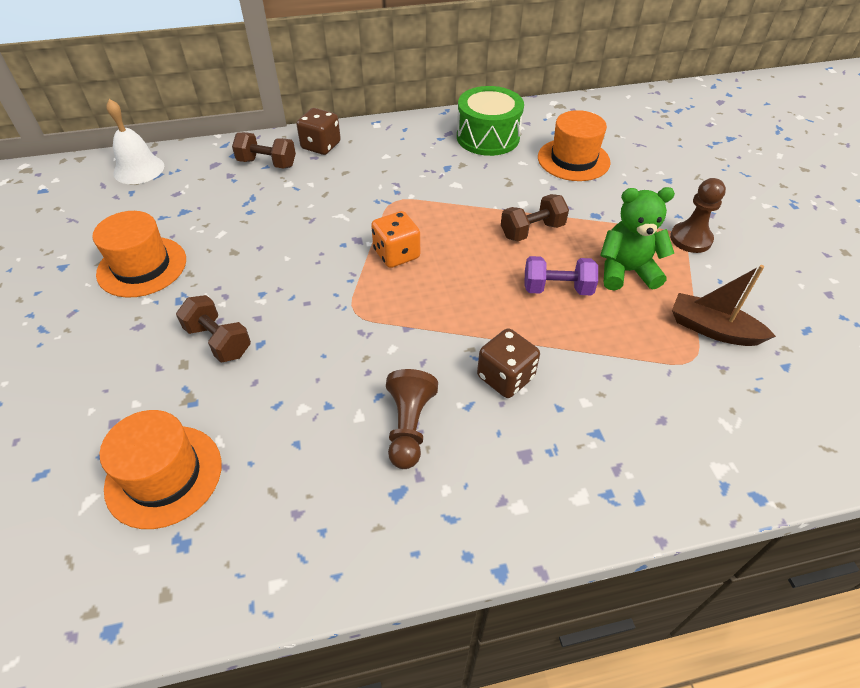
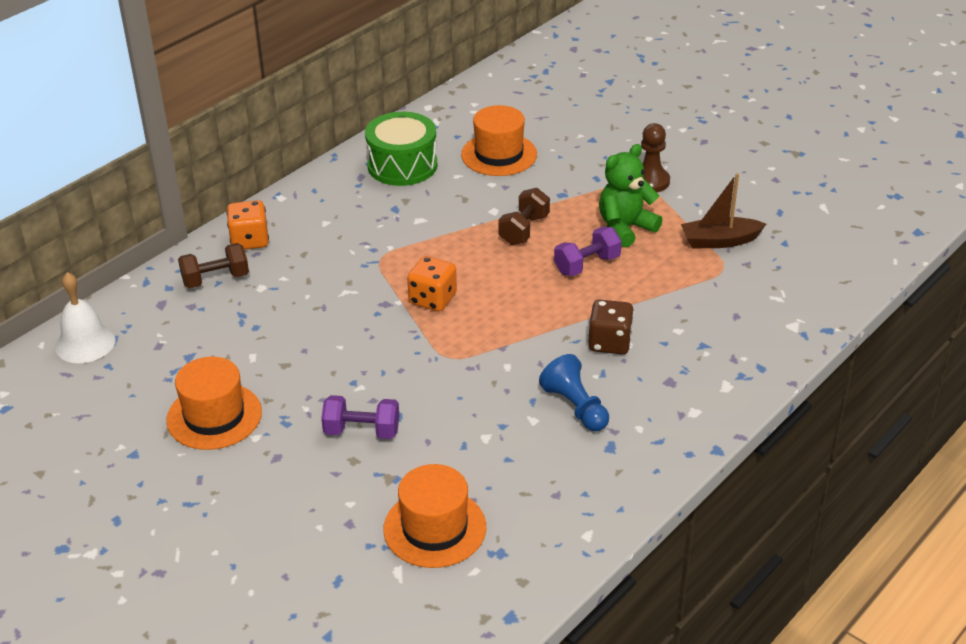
camera: 35 degrees left, 10 degrees down
brown dumbbell [176,295,251,362] -> purple dumbbell [321,395,399,439]
brown dice [296,108,341,155] -> orange dice [227,200,269,250]
brown pawn [386,369,438,469] -> blue pawn [539,354,609,431]

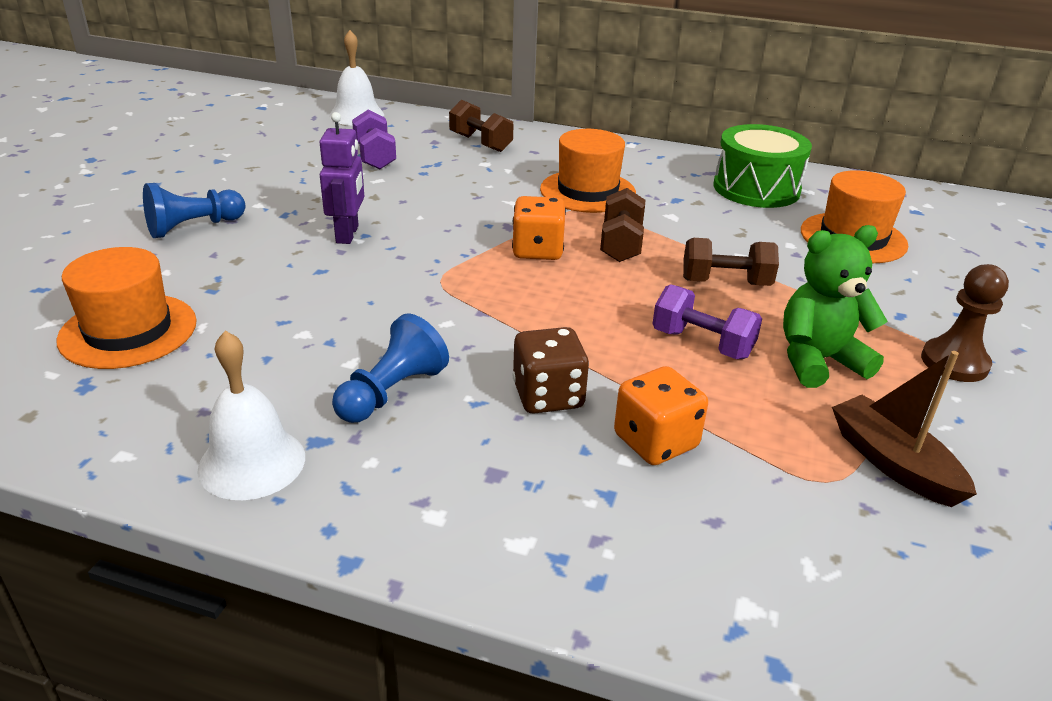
camera: 65 degrees right, 5 degrees down
orange hat [166,357,262,450] -> orange hat moved to [540,129,636,213]
orange dice [227,200,269,250] -> orange dice moved to [614,366,708,465]
purple dumbbell [321,395,399,439] -> purple dumbbell moved to [352,110,396,169]
green teddy bear [599,144,663,247] -> green teddy bear turned 45 degrees counterclockwise [783,225,888,388]
none -> blue pawn [143,183,245,238]
none -> white bell [197,331,305,500]
none -> purple robot [320,112,364,244]
none -> brown dumbbell [600,188,645,262]

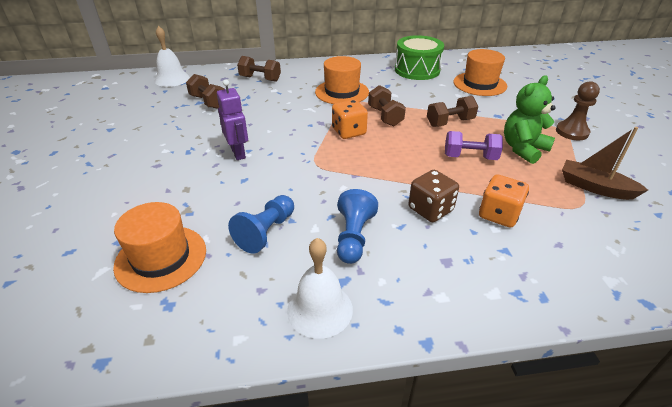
camera: 25 degrees left, 5 degrees up
blue pawn [143,183,245,238] -> blue pawn moved to [228,195,294,253]
purple dumbbell [352,110,396,169] -> brown dumbbell [186,74,224,109]

